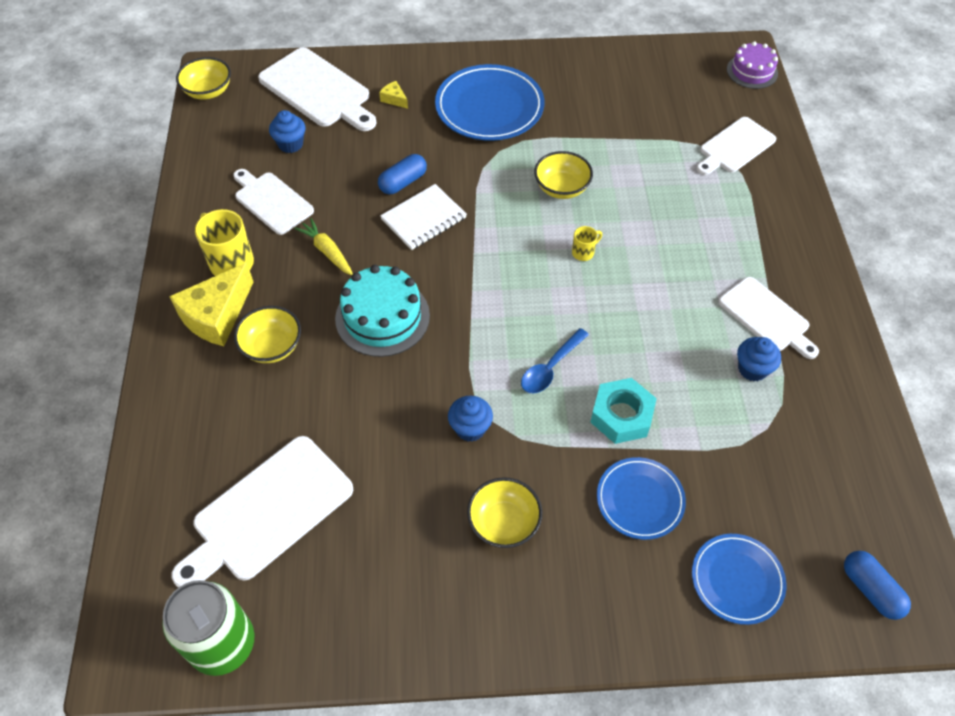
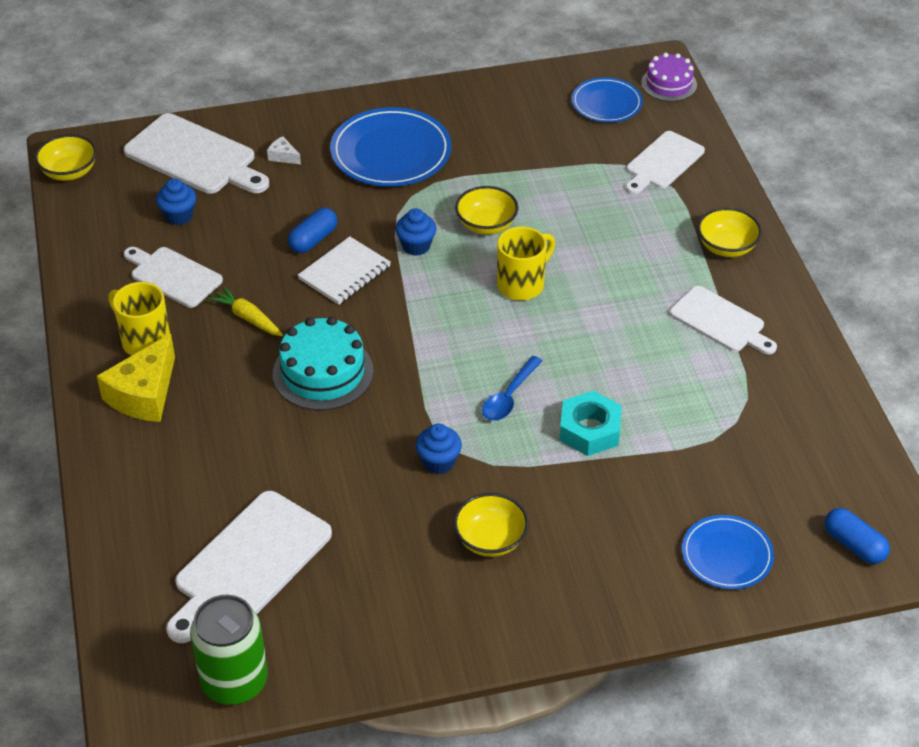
camera: 10 degrees left, 10 degrees down
yellow bowl [234,306,301,363] -> yellow bowl moved to [697,208,762,257]
yellow cheese [379,81,408,109] -> white cheese [267,136,301,164]
yellow mug [572,226,602,261] -> yellow mug [497,226,555,300], size x1.97
blue plate [597,457,686,540] -> blue plate moved to [571,77,643,123]
blue cupcake [737,337,781,382] -> blue cupcake moved to [395,208,436,256]

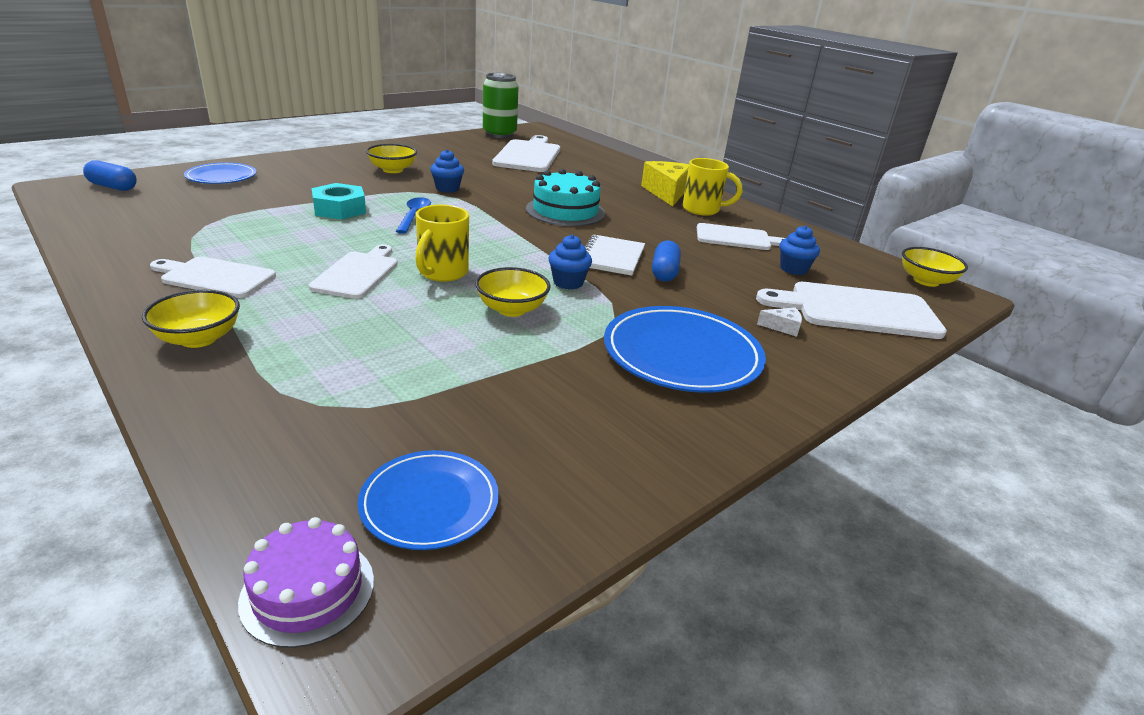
camera: 150 degrees right, 15 degrees down
yellow carrot [208,286,283,336] -> none
white cutting board [626,131,705,194] -> white cutting board moved to [309,244,398,299]

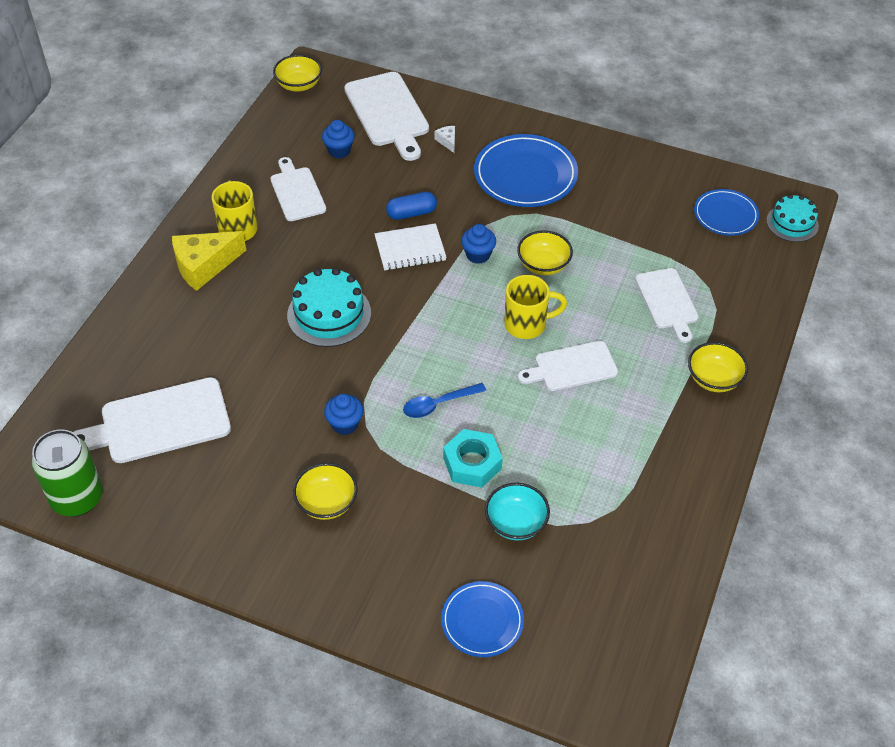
camera: 115 degrees left, 20 degrees up
blue capsule [83,160,137,191] -> none
white cutting board [150,257,276,298] -> white cutting board moved to [635,268,699,343]
purple cake [238,517,374,648] -> turquoise cake [766,194,819,242]
none -> turquoise bowl [485,483,550,541]

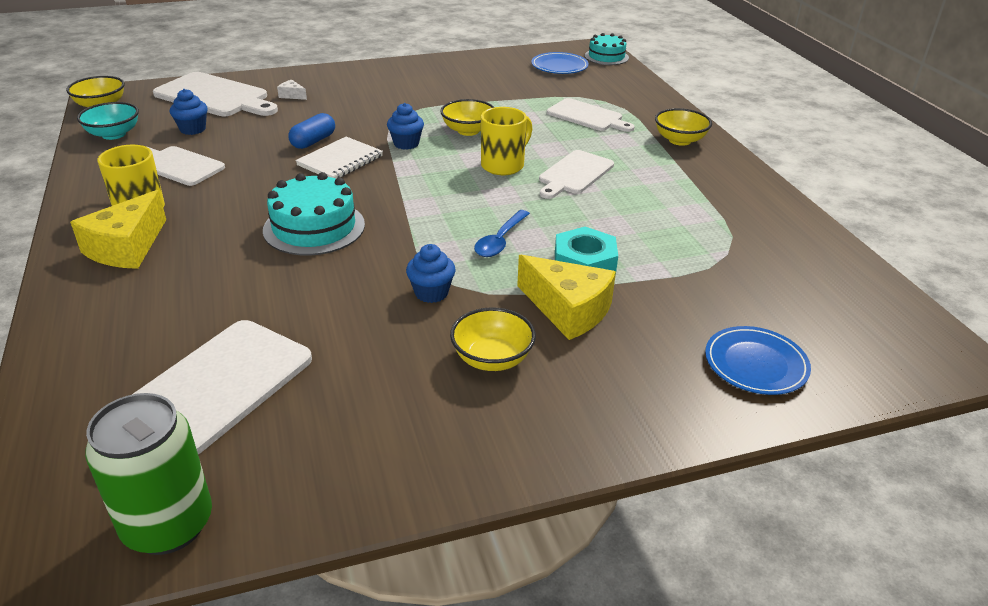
camera: 40 degrees left, 15 degrees down
blue plate [474,134,578,207] -> none
turquoise bowl [485,483,550,541] -> turquoise bowl moved to [77,102,139,140]
none -> yellow cheese [517,255,616,340]

